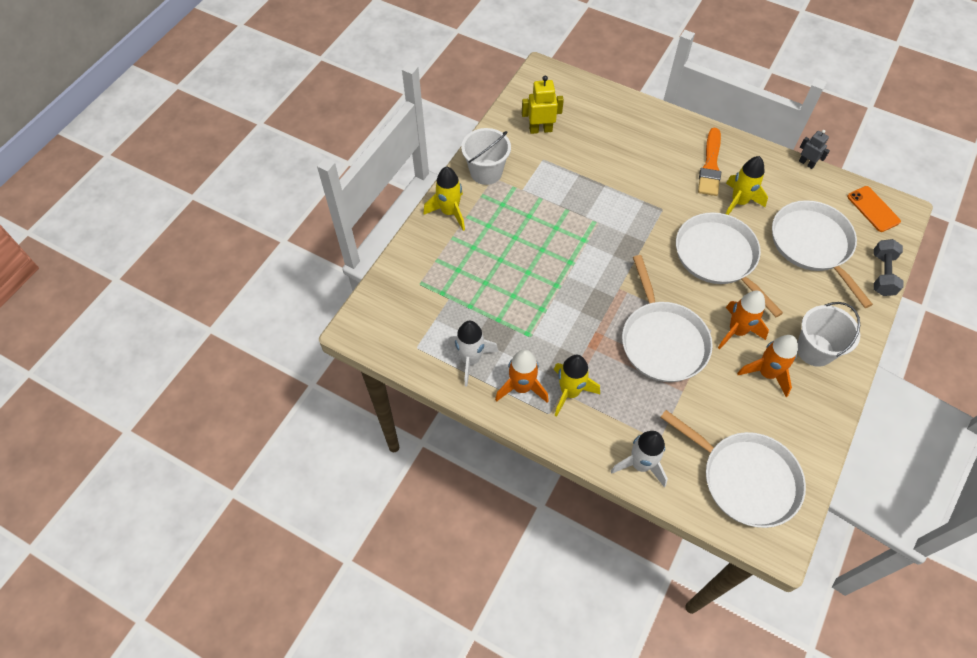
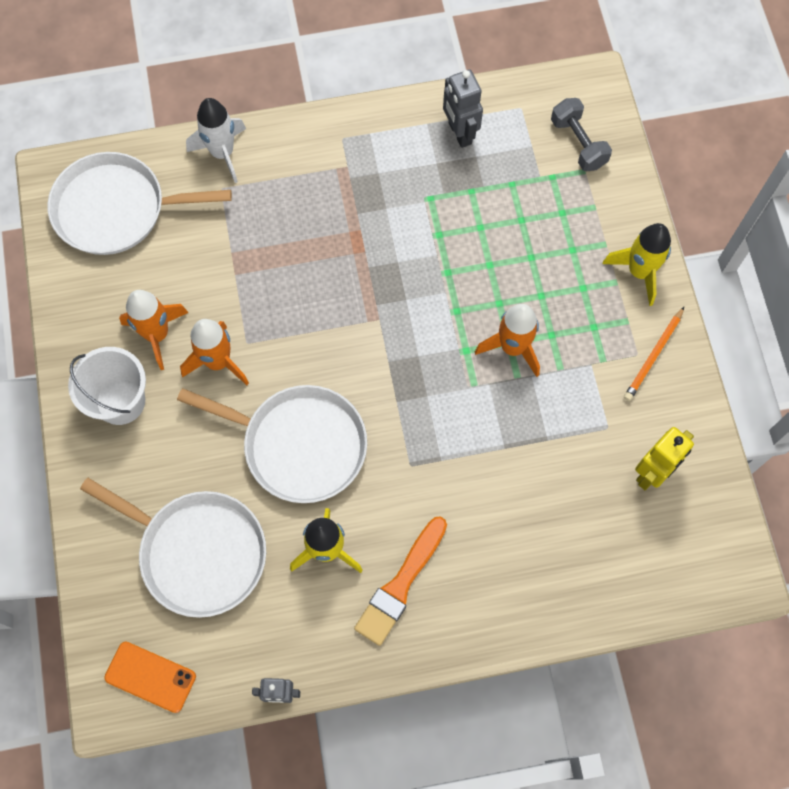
camera: 140 degrees right, 10 degrees up
white rocket [448,321,499,386] -> grey robot [443,69,483,148]
white bucket [461,128,511,185] -> orange pencil [624,307,684,401]
orange rocket [495,349,549,403] -> orange rocket moved to [475,304,540,377]
yellow rocket [554,355,600,417] -> none
white pan [622,255,713,382] -> none
orange brush [698,128,721,196] -> orange brush turned 120 degrees counterclockwise [354,516,447,646]
grey dumbbell [874,239,903,296] -> grey dumbbell moved to [551,98,612,171]

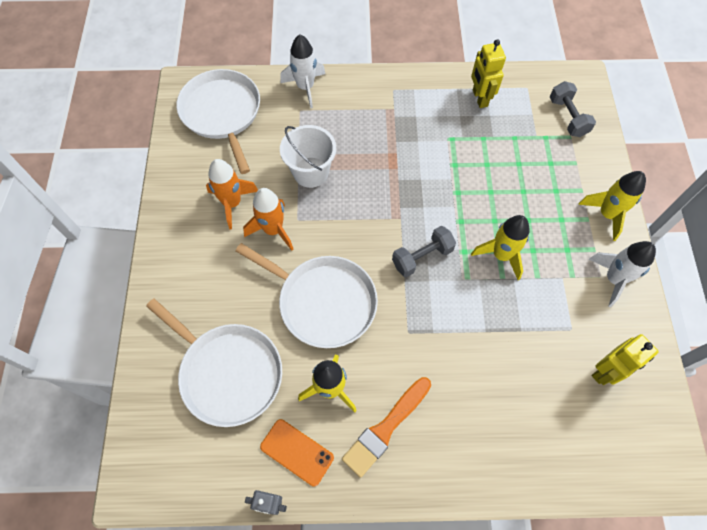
camera: 10 degrees right, 5 degrees down
white pan [47,152,232,255] -> white pan turned 60 degrees clockwise [176,69,260,174]
white bucket [68,347,146,425] -> white bucket moved to [280,125,336,188]
orange phone [104,642,196,713] -> orange phone moved to [260,419,334,486]
grey robot [443,69,483,148] -> yellow robot [471,39,506,108]
orange rocket [475,304,540,377] -> yellow rocket [471,215,530,280]
orange pencil [624,307,684,401] -> white rocket [589,241,656,307]
none -> grey dumbbell [392,226,456,277]

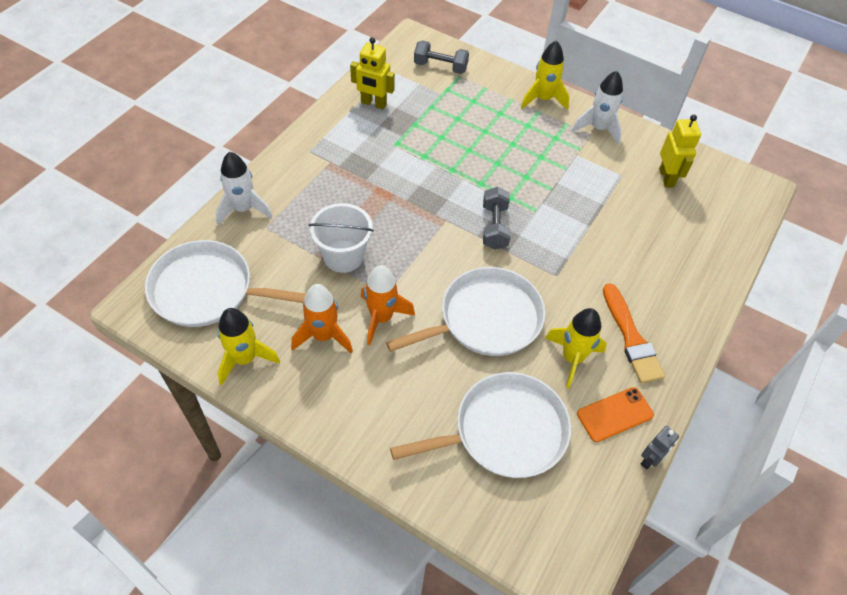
camera: 60 degrees left, 10 degrees down
yellow rocket [471,215,530,280] -> yellow rocket moved to [218,308,280,385]

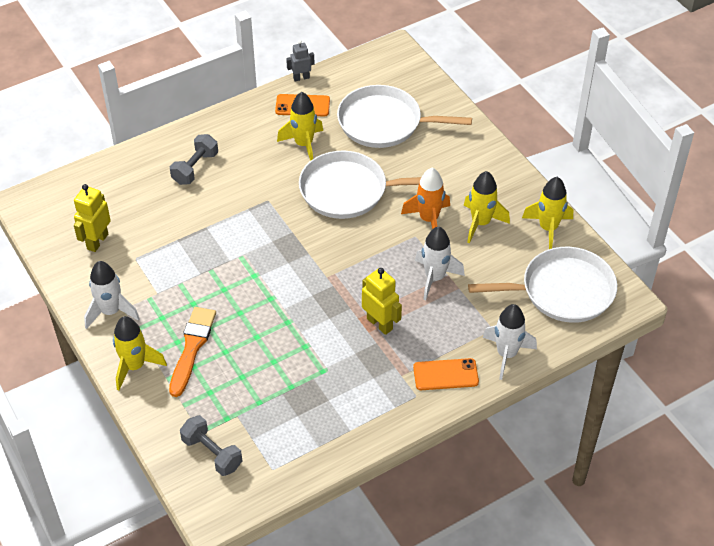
camera: 150 degrees left, 5 degrees down
white pan [145,240,306,327] -> white pan turned 45 degrees counterclockwise [468,247,617,323]
orange rocket [291,284,353,353] -> yellow rocket [464,171,510,243]
white bucket [309,203,374,273] -> white rocket [415,227,465,300]
yellow robot [350,37,395,109] -> yellow robot moved to [362,268,402,335]
grey dumbbell [483,187,511,250] -> grey dumbbell moved to [170,134,218,185]
orange brush [603,283,665,383] -> orange brush moved to [169,307,216,397]
none -> orange phone [413,358,479,390]

